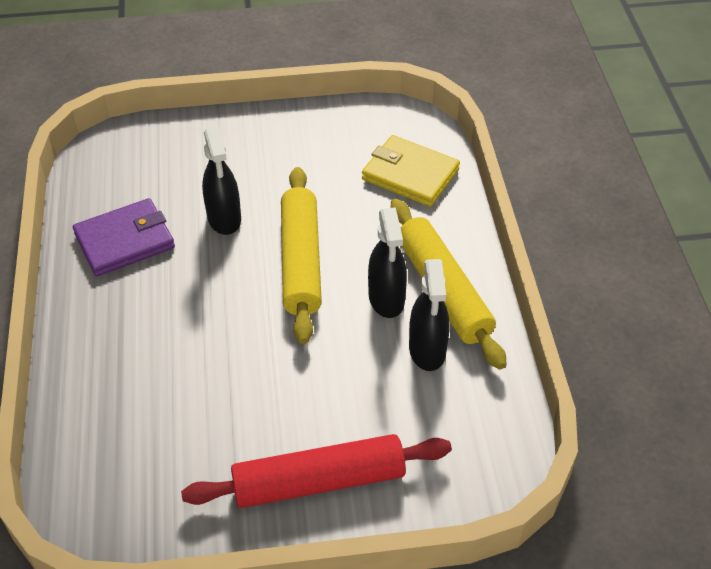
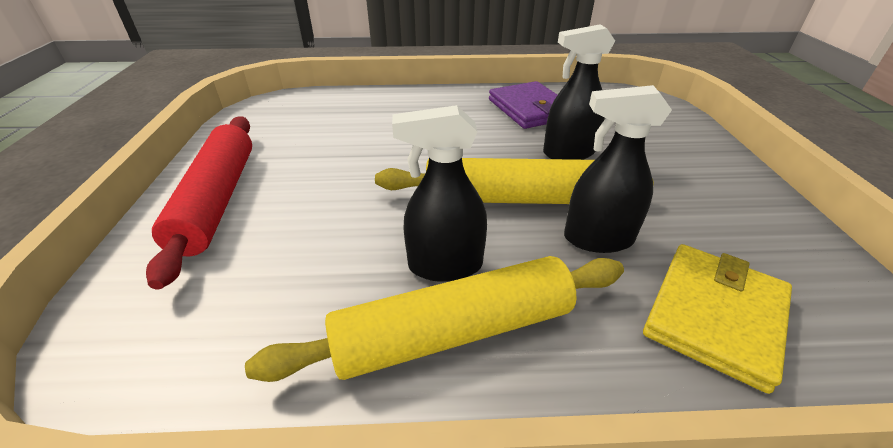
camera: 95 degrees right, 10 degrees down
black spray bottle [409,259,450,371] -> black spray bottle moved to [564,85,672,253]

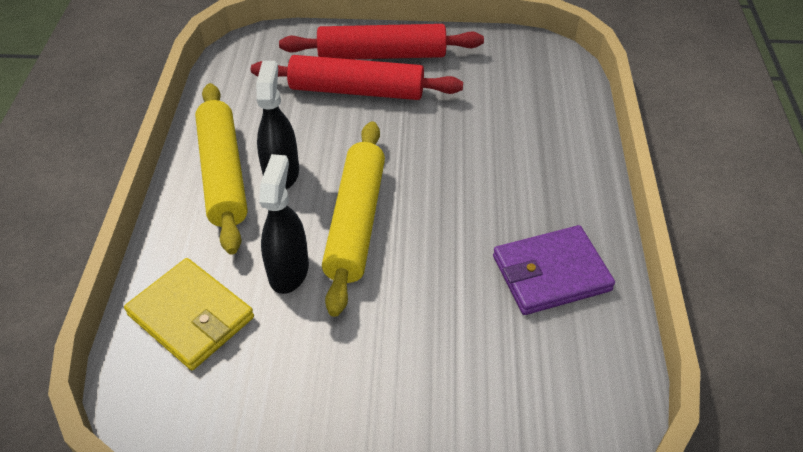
camera: 95 degrees right, 10 degrees up
black spray bottle [543,24,615,160] -> none
none -> red rolling pin [251,55,463,100]

